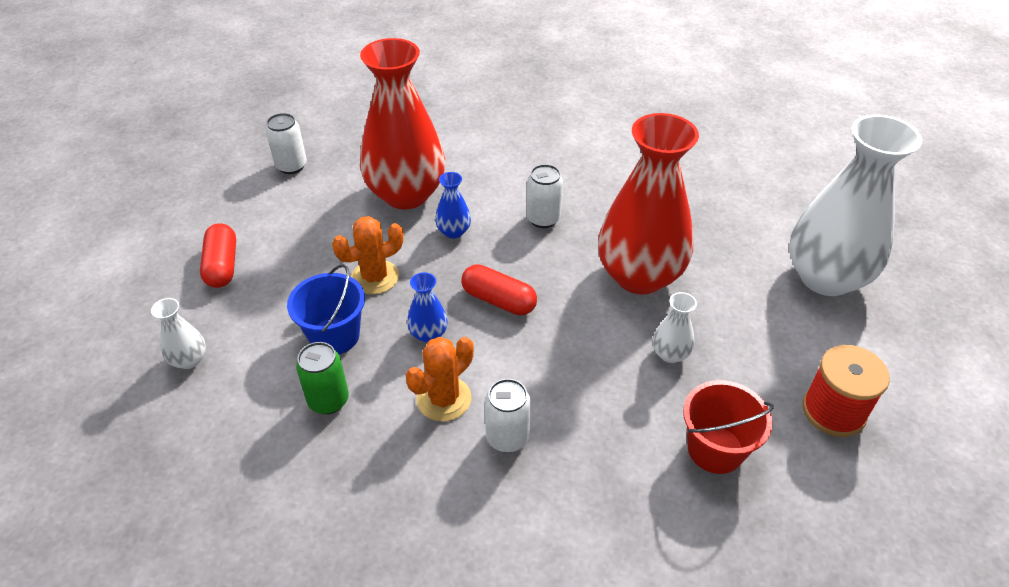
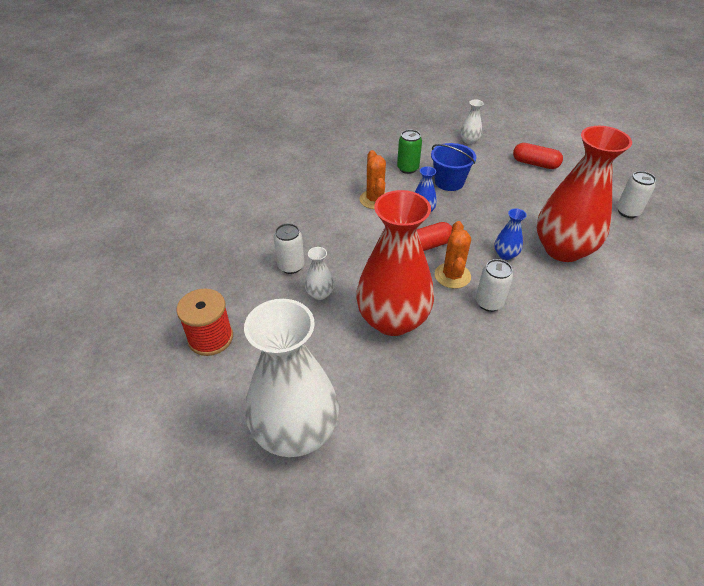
camera: 125 degrees right, 0 degrees up
orange cactus [332,216,404,294] -> orange cactus moved to [435,221,471,289]
white can [485,379,531,453] -> white can moved to [274,223,304,274]
red bucket [683,380,774,474] -> none

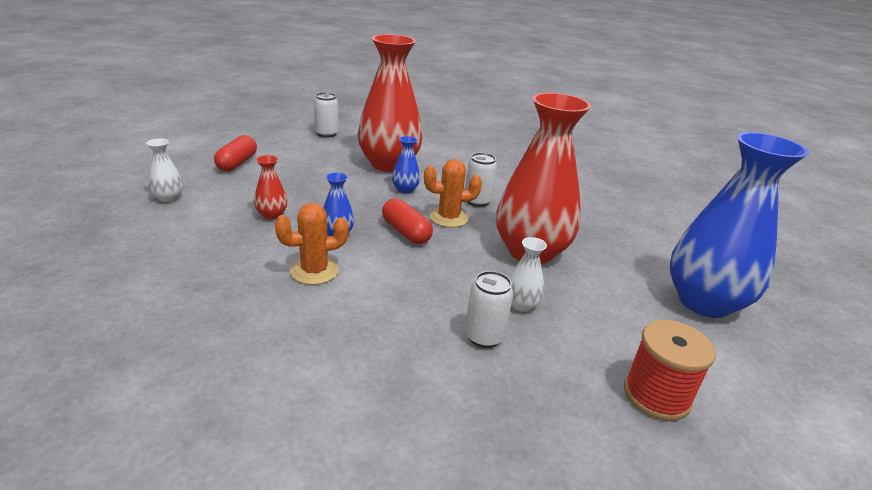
camera: 105 degrees left, 15 degrees down
white vase [244,299,339,457] -> blue vase [670,132,809,318]
green can [397,130,422,174] -> none
blue bucket [431,143,476,191] -> red vase [254,155,287,220]

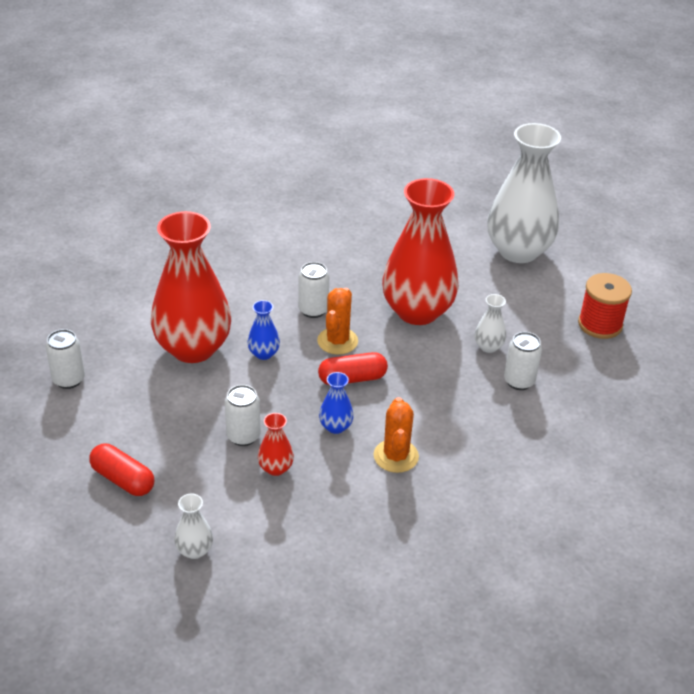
camera: 65 degrees left, 10 degrees up
blue vase [670,132,809,318] -> white vase [487,123,561,263]
none -> white can [225,385,260,446]

